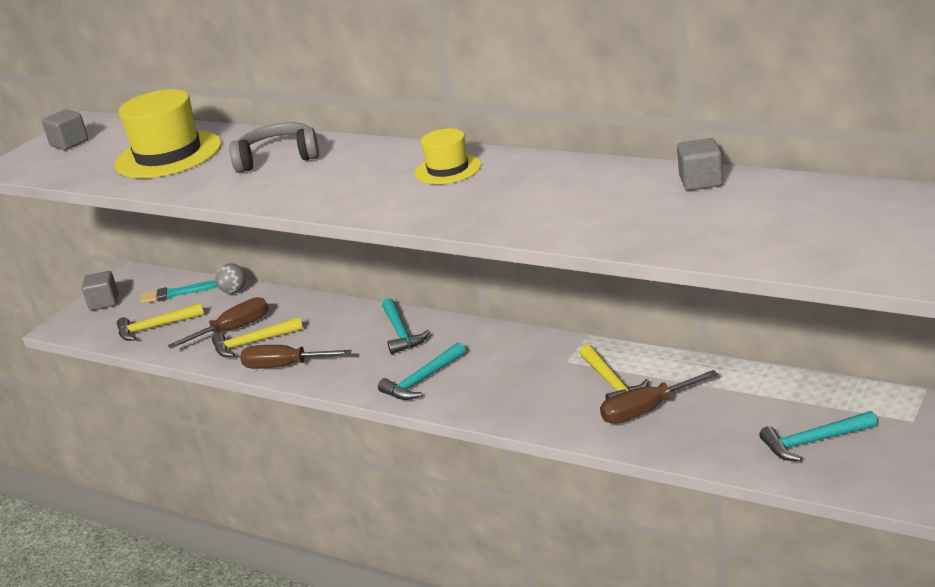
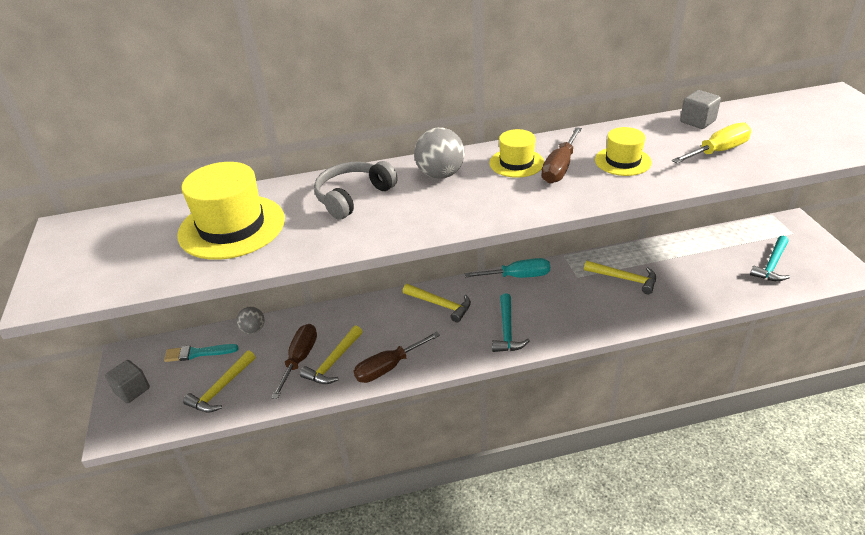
camera: 45 degrees left, 10 degrees up
grey cube [42,109,88,150] -> none
turquoise brush [141,280,218,304] -> turquoise brush turned 45 degrees clockwise [164,344,239,362]
turquoise hammer [382,298,430,354] -> yellow hammer [403,284,471,323]
brown screwdriver [600,370,718,424] -> brown screwdriver moved to [541,127,582,184]
none -> grey ball [414,127,465,179]
none -> turquoise screwdriver [465,258,550,278]
none -> yellow hat [595,127,652,176]
none -> yellow screwdriver [672,122,752,164]

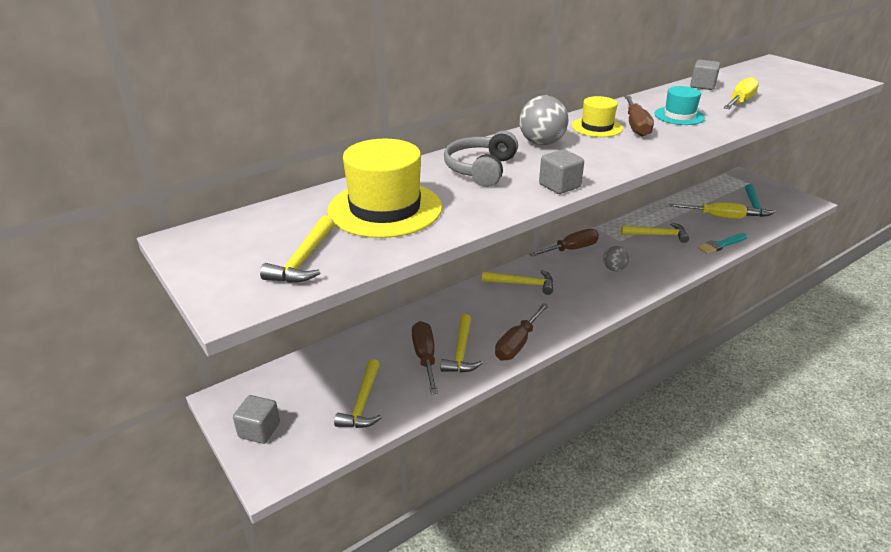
camera: 25 degrees left, 5 degrees down
turquoise brush [164,344,239,362] -> turquoise brush moved to [698,233,747,254]
grey ball [236,307,265,334] -> grey ball moved to [603,246,629,271]
turquoise screwdriver [465,258,550,278] -> brown screwdriver [529,229,599,256]
turquoise hammer [492,294,530,352] -> none
yellow hat [595,127,652,176] -> turquoise hat [654,86,705,125]
none -> yellow hammer [260,216,334,283]
none -> grey cube [539,149,584,194]
none -> yellow screwdriver [669,202,747,219]

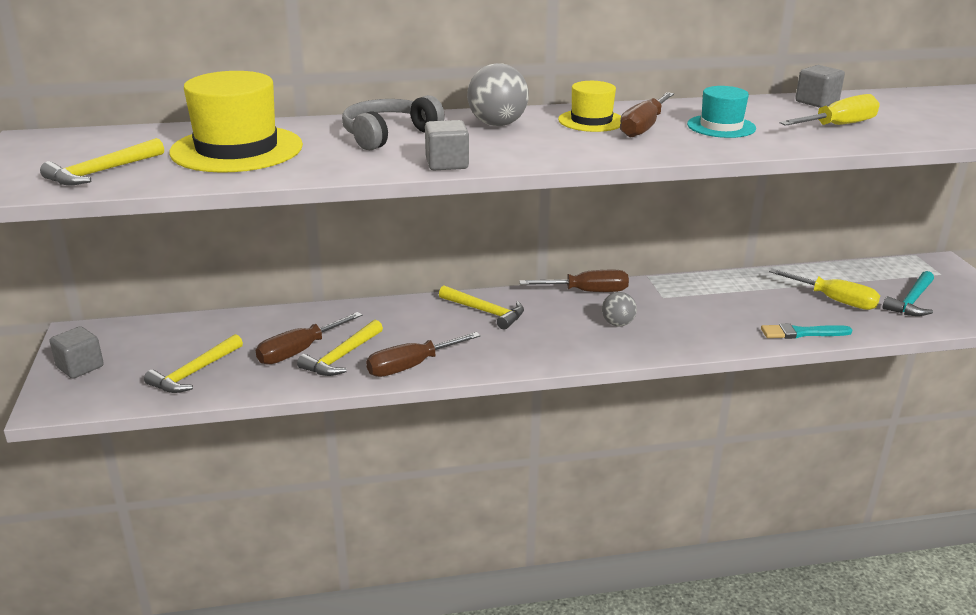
camera: 25 degrees right, 5 degrees down
brown screwdriver [412,321,438,394] -> brown screwdriver turned 150 degrees counterclockwise [256,312,362,365]
yellow hammer [621,223,689,243] -> none

